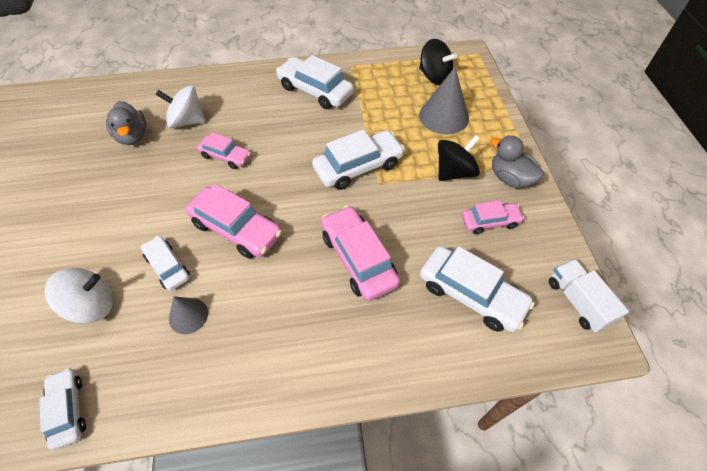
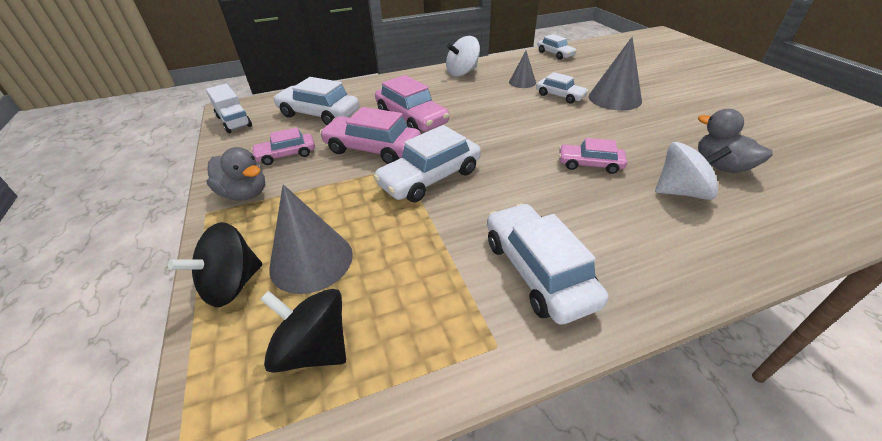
camera: 170 degrees right, 15 degrees down
white spinning top [45,268,113,324] -> white spinning top moved to [446,36,480,76]
pink car [185,184,282,259] -> pink car moved to [320,107,421,164]
white car [276,55,354,109] -> white car turned 135 degrees counterclockwise [487,203,608,325]
black spinning top [438,135,480,181] -> black spinning top moved to [168,222,262,307]
none -> grey cone [588,37,642,111]

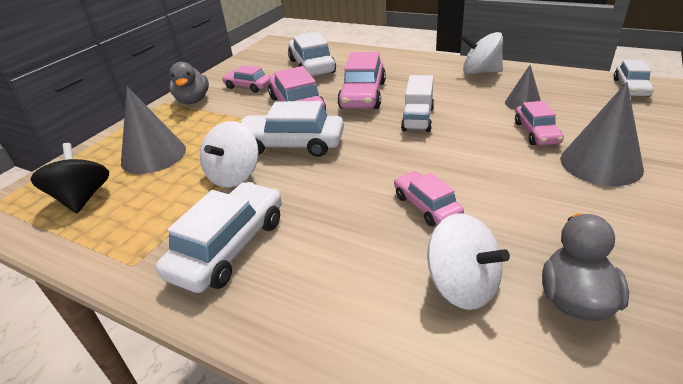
camera: 50 degrees right, 5 degrees down
black spinning top [168,222,262,307] -> none
white truck [206,84,252,133] -> white truck moved to [401,75,434,132]
white car [536,72,589,104] -> pink car [515,101,564,145]
none -> white spinning top [200,121,259,187]

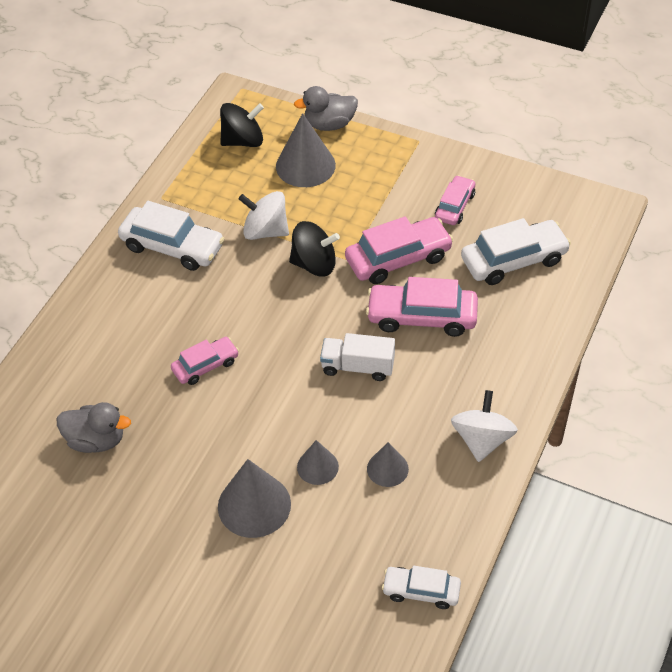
camera: 85 degrees right, 15 degrees up
grey duck [169,62,209,104] -> grey duck moved to [294,86,358,131]
white car [240,101,344,157] -> black spinning top [289,221,340,277]
white spinning top [427,213,510,310] -> none
pink car [515,101,564,145] -> grey cone [297,440,339,485]

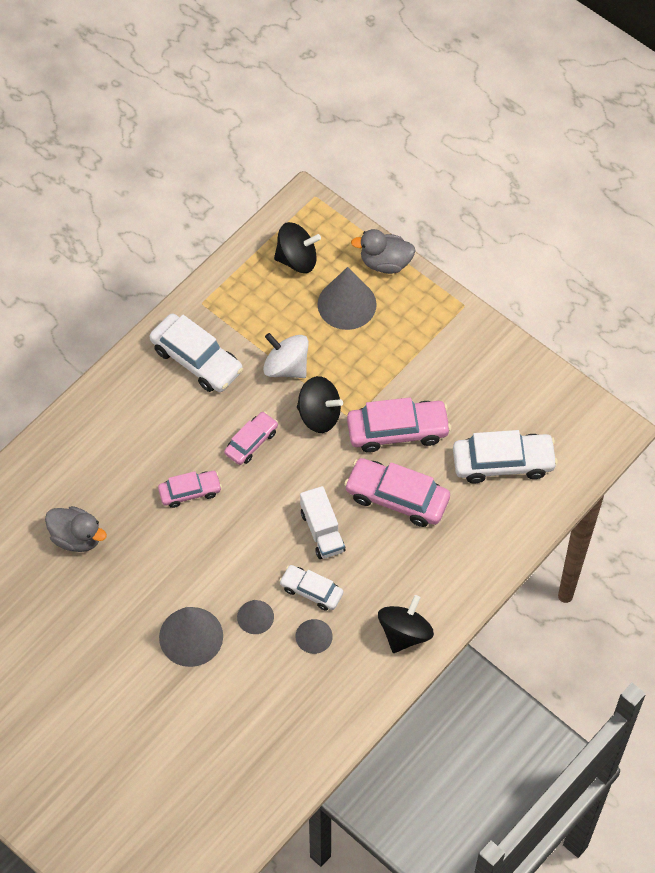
camera: 15 degrees right, 10 degrees up
white truck [320,333,395,381] -> white truck turned 135 degrees counterclockwise [300,486,345,559]
white car [382,566,461,609] -> white car moved to [279,565,343,611]
pink car [435,175,475,225] -> pink car moved to [224,412,278,465]
white spinning top [451,390,518,462] -> black spinning top [378,595,434,653]

